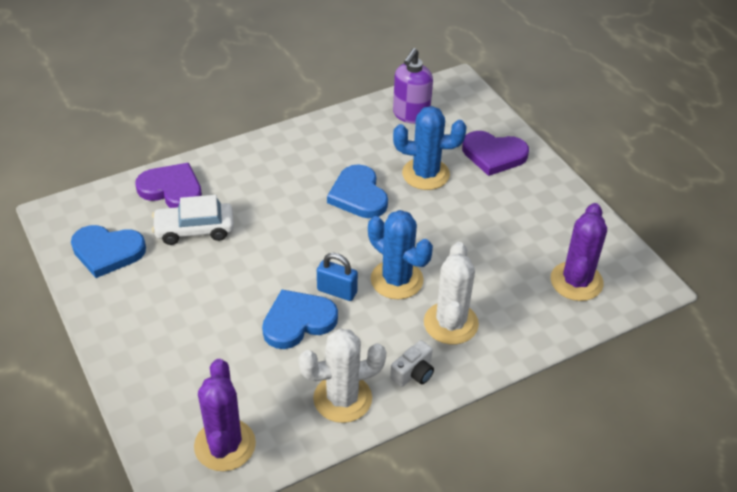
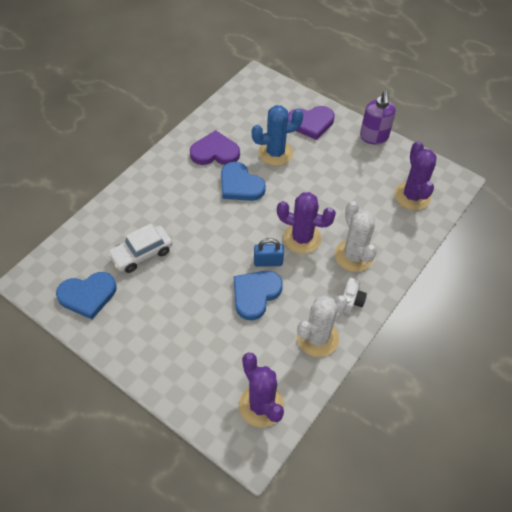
camera: 25 degrees left, 10 degrees up
purple heart [136,163,202,208] -> purple heart moved to [190,130,240,165]
blue cactus [368,210,433,299] -> purple cactus [277,192,336,254]
purple soap dispenser [393,48,433,124] -> purple soap dispenser moved to [360,91,396,144]

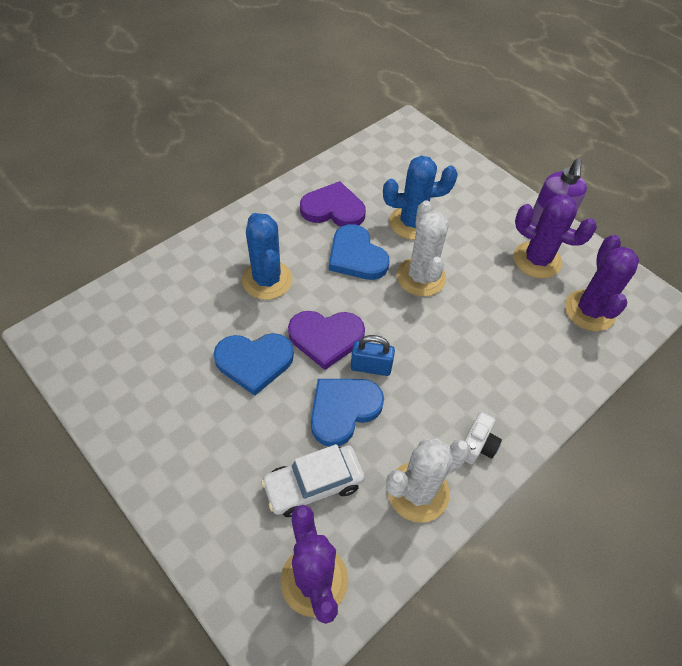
camera: 10 degrees right, 0 degrees up
blue heart [56,272,117,319] -> blue heart moved to [214,333,294,396]
white car [108,224,172,273] -> white car moved to [261,444,365,517]
purple cactus [277,192,336,254] -> purple cactus moved to [514,194,597,279]
purple heart [288,106,335,140] -> purple heart moved to [288,311,365,370]
white cactus [335,201,377,272] -> white cactus moved to [397,201,449,296]
none -> blue cactus [242,213,293,300]

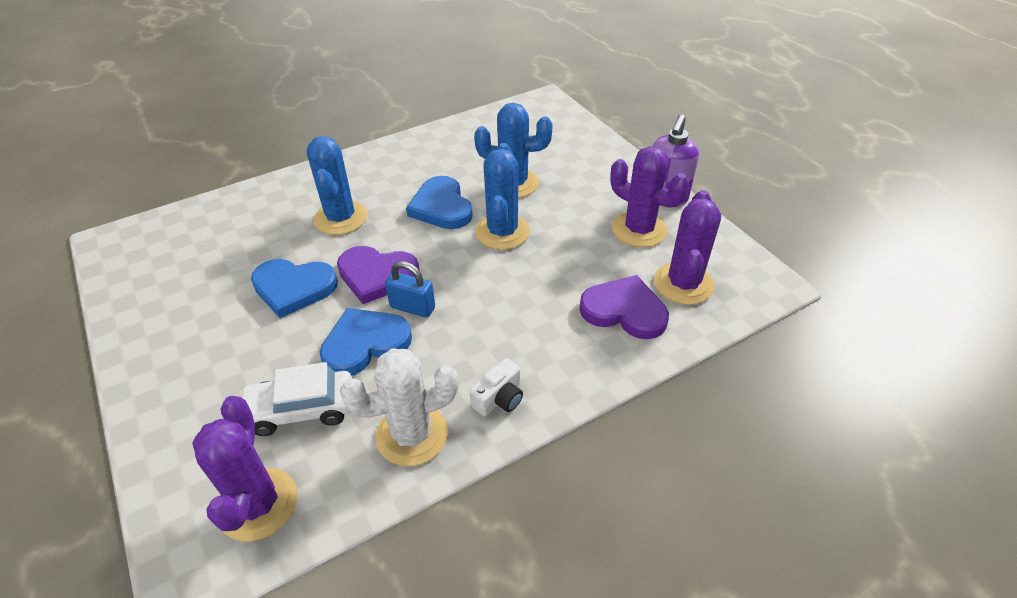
camera: 15 degrees right, 10 degrees down
purple heart [300,181,366,227] -> purple heart moved to [579,275,669,339]
white cactus [397,201,449,296] -> blue cactus [475,143,530,250]

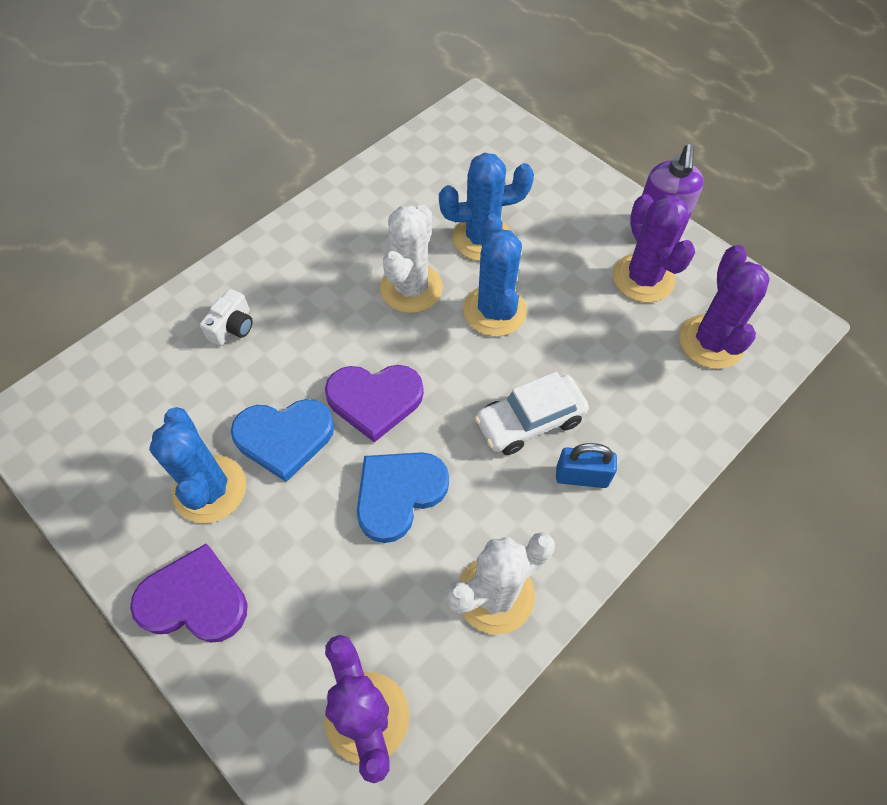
camera: 15 degrees left, 15 degrees up
white car [239,362,352,436] -> white car moved to [474,372,589,455]
blue cactus [306,136,367,235] -> blue cactus moved to [149,407,246,523]
blue padlock [385,261,435,318] -> blue padlock moved to [556,443,617,488]
blue heart [406,176,473,229] -> white cactus [380,204,443,313]
white camera [469,358,523,416] -> white camera moved to [200,289,253,346]
purple heart [579,275,669,339] -> purple heart moved to [130,544,248,643]
purple cactus [610,146,689,247] -> purple cactus turned 45 degrees clockwise [613,194,695,303]

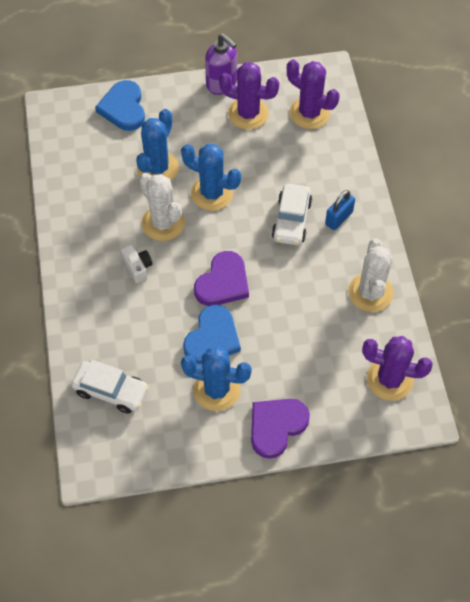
camera: 55 degrees left, 0 degrees up
white camera [200,289,253,346] -> white camera moved to [121,244,153,283]
blue heart [357,452,449,543] -> blue heart moved to [95,80,145,131]
none -> white car [71,360,149,414]

